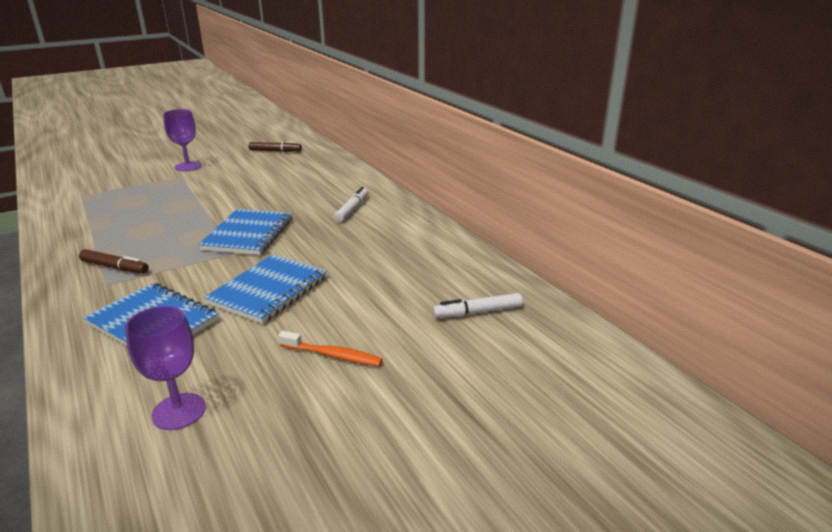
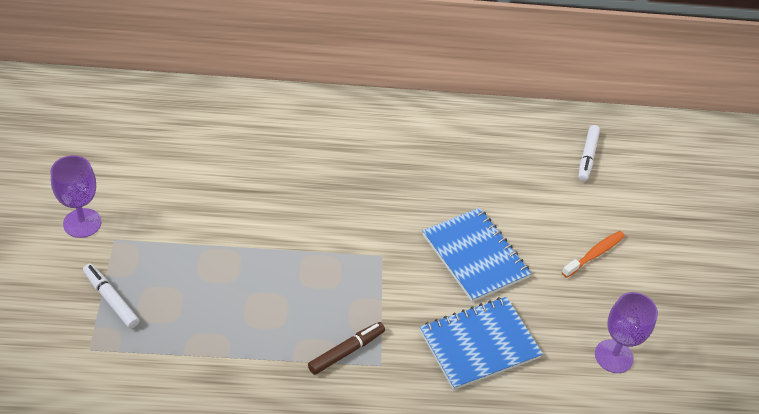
camera: 65 degrees left, 20 degrees up
blue notebook [198,209,292,255] -> none
brown marker [248,141,302,152] -> none
white marker [334,187,368,222] -> white marker moved to [83,264,140,329]

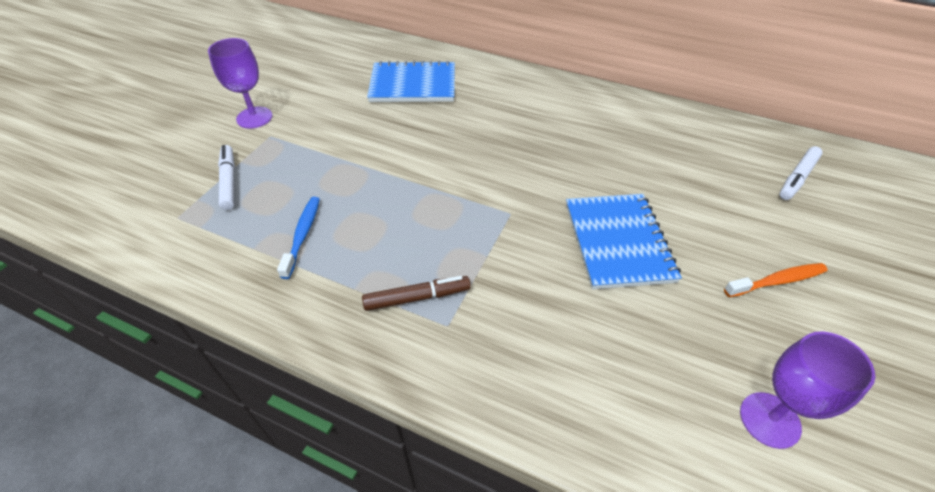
camera: 30 degrees right, 0 degrees up
blue notebook [420,297,543,390] -> blue notebook moved to [367,60,455,102]
none -> blue toothbrush [277,197,320,279]

